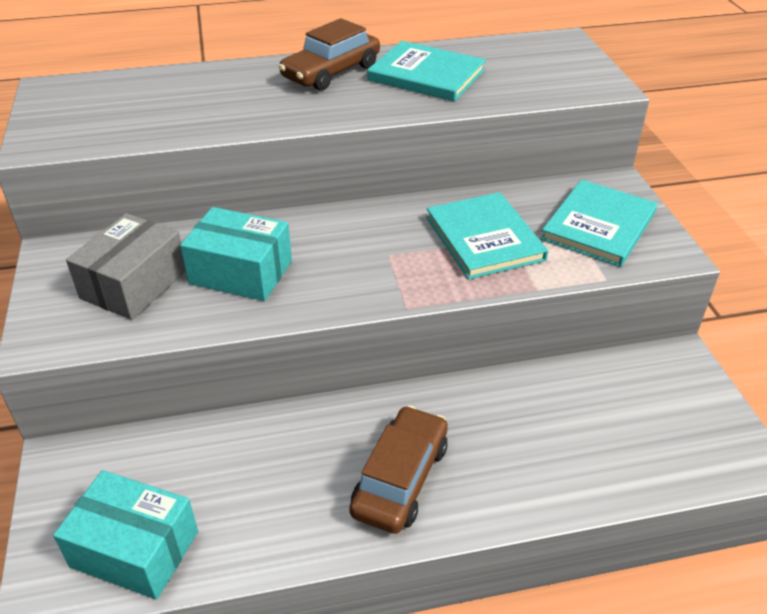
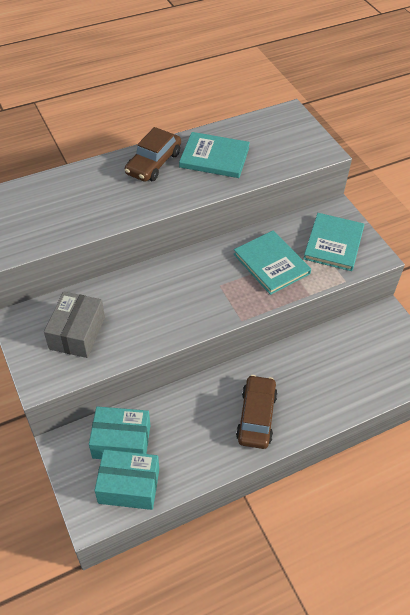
camera: 15 degrees left, 10 degrees up
turquoise box [180,207,292,301] -> turquoise box moved to [89,406,150,459]

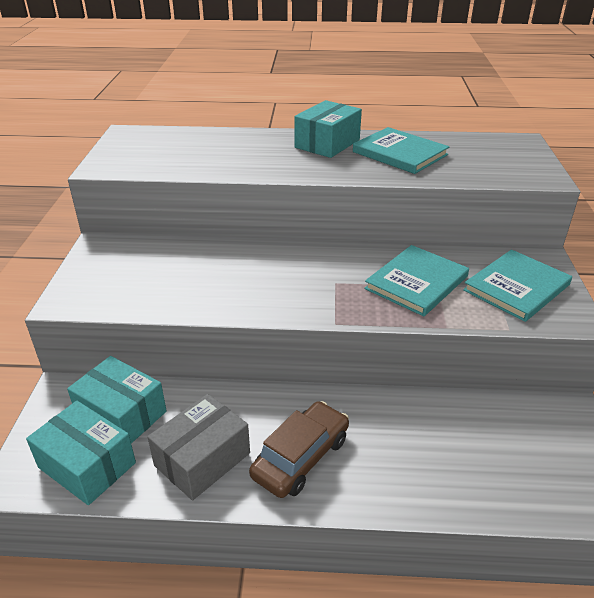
camera: 30 degrees right, 15 degrees down
grey box [44,291,105,358] -> grey box moved to [147,394,250,500]
brown car [125,127,181,182] -> turquoise box [294,100,362,158]
turquoise book [234,231,311,295] -> turquoise book turned 45 degrees clockwise [364,245,469,316]

